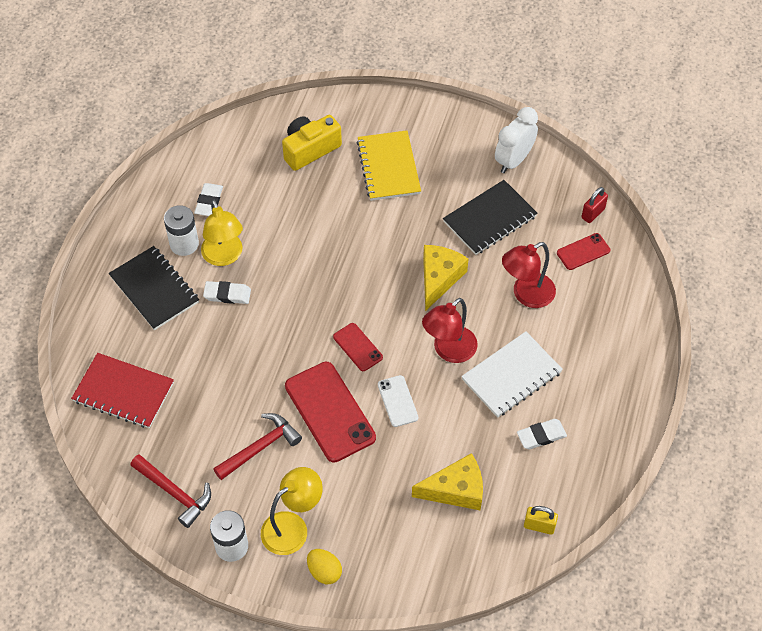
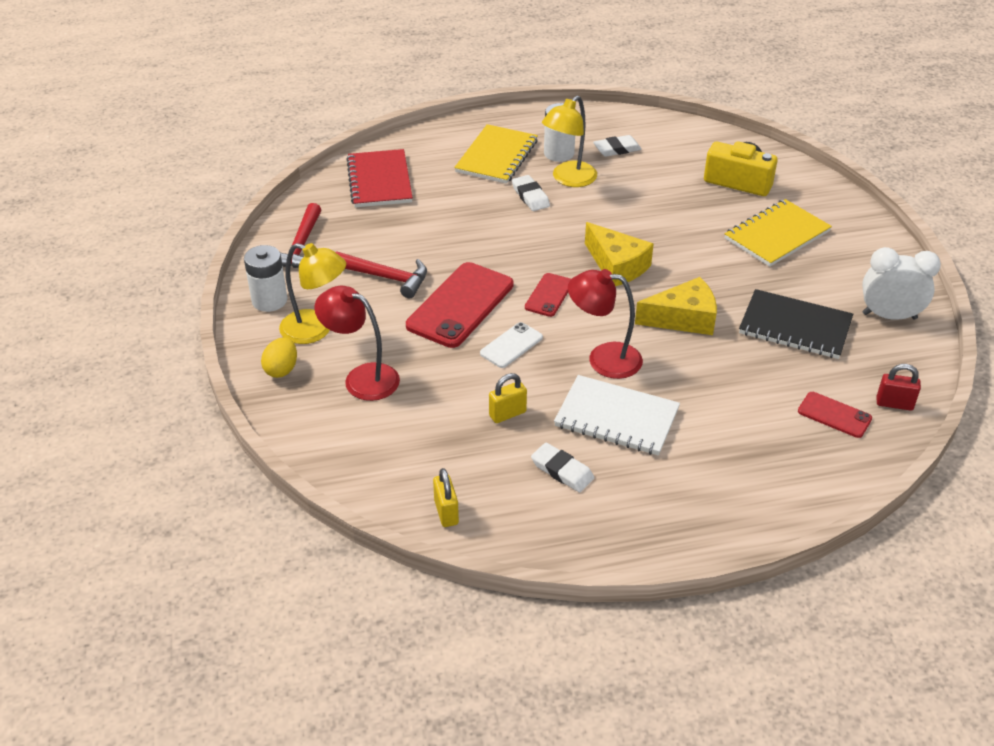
camera: 60 degrees right, 15 degrees down
black notebook [109,246,199,330] -> yellow notebook [454,124,538,184]
yellow cheese [412,453,483,511] -> yellow cheese moved to [585,222,653,286]
red lamp [502,242,556,308] -> red lamp moved to [314,286,400,401]
none -> yellow padlock [489,373,527,423]

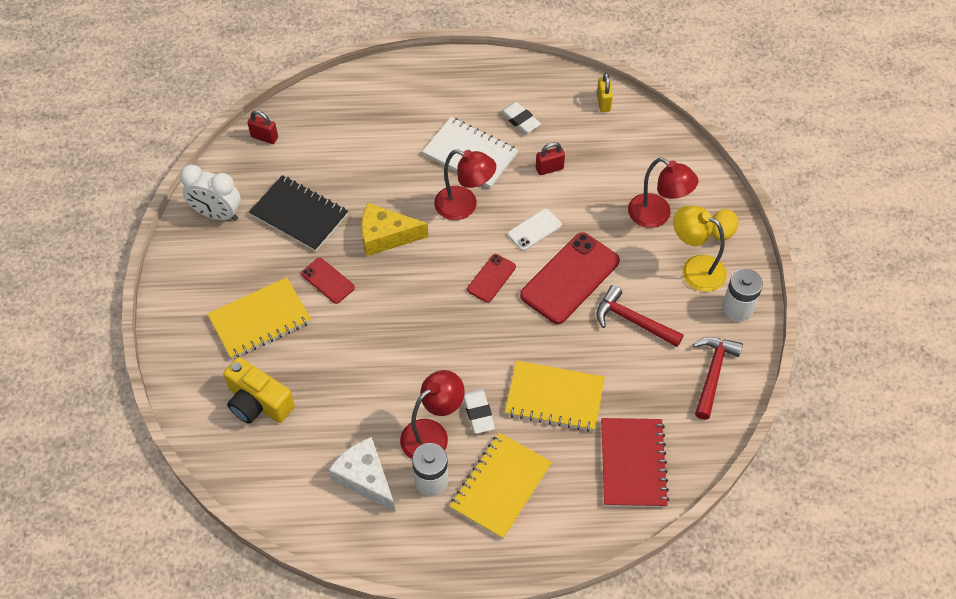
camera: 170 degrees left, 15 degrees up
yellow padlock [489,373,527,423] -> red padlock [536,142,565,175]
yellow lamp [542,96,597,187] -> red lamp [400,370,465,459]
yellow cheese [585,222,653,286] -> none
white eraser [593,135,642,157] -> white cheese [329,437,395,512]
red phone [798,392,872,438] -> red phone moved to [301,258,355,304]
none -> yellow notebook [505,361,605,432]

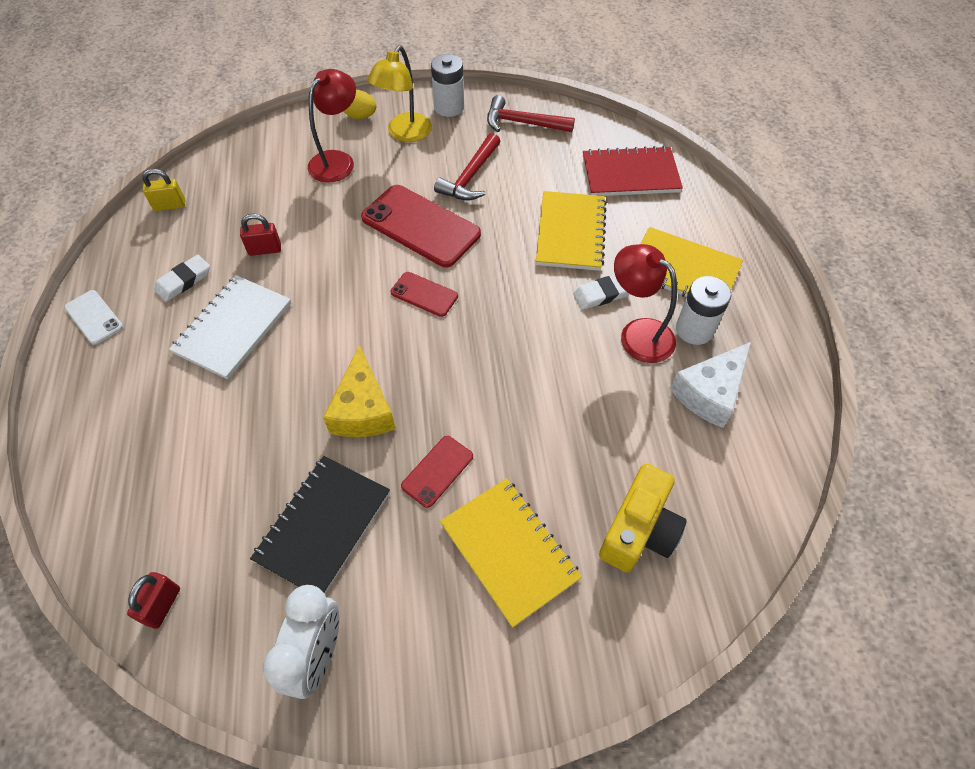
camera: 95 degrees left, 0 degrees up
red lamp [434,149,496,220] -> none
white phone [508,209,562,251] -> white phone moved to [64,290,123,345]
red padlock [536,142,565,175] -> red padlock turned 75 degrees counterclockwise [240,214,281,256]

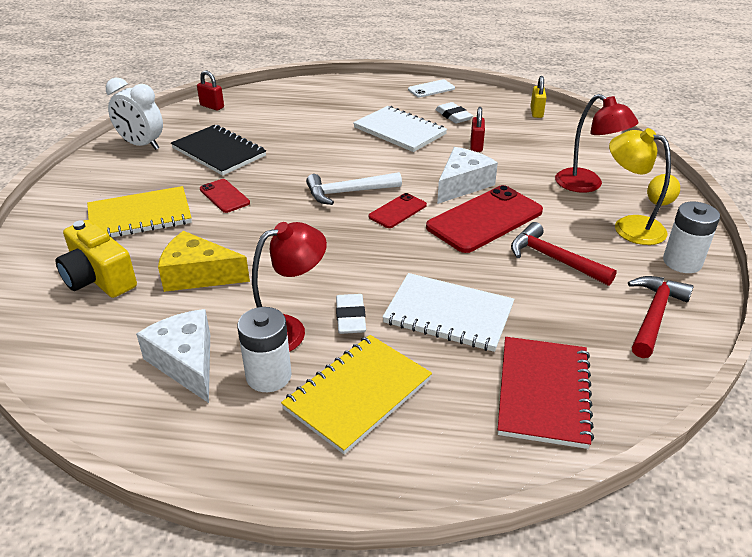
camera: 105 degrees right, 20 degrees down
yellow cheese [323,345,396,437] -> yellow cheese moved to [158,231,250,292]
yellow notebook [536,191,607,271] -> white notebook [383,273,514,352]
none -> white hammer [306,172,402,205]
none -> white cheese [437,147,498,204]

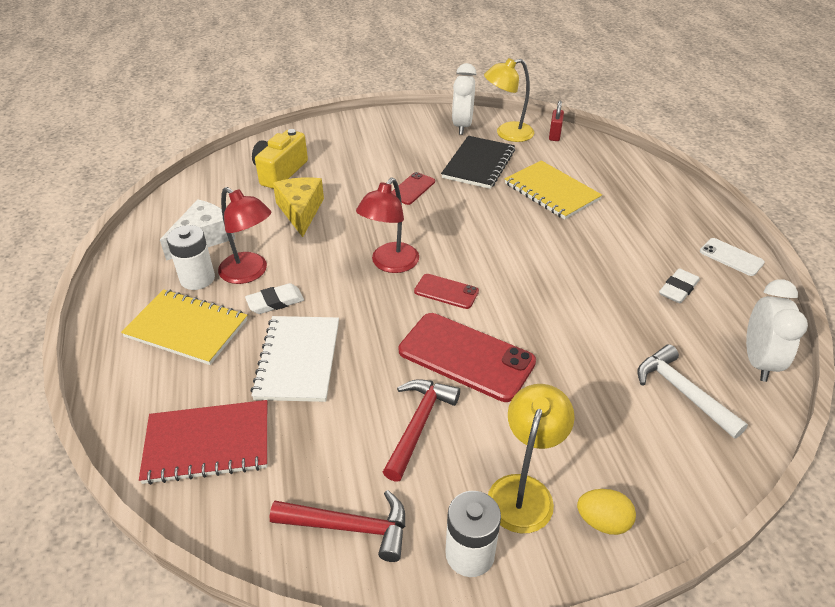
camera: 70 degrees right, 5 degrees up
yellow notebook [87,186,192,238] -> yellow notebook moved to [505,160,602,220]
white hammer [306,172,402,205] -> white hammer moved to [637,344,748,439]
white notebook [353,106,447,152] -> none
white cheese [437,147,498,204] -> none
red padlock [471,107,485,152] -> none
yellow padlock [531,76,547,118] -> white clock [746,279,808,382]
red lamp [555,94,639,193] -> red lamp moved to [356,178,419,273]
none -> yellow lamp [484,58,534,142]

